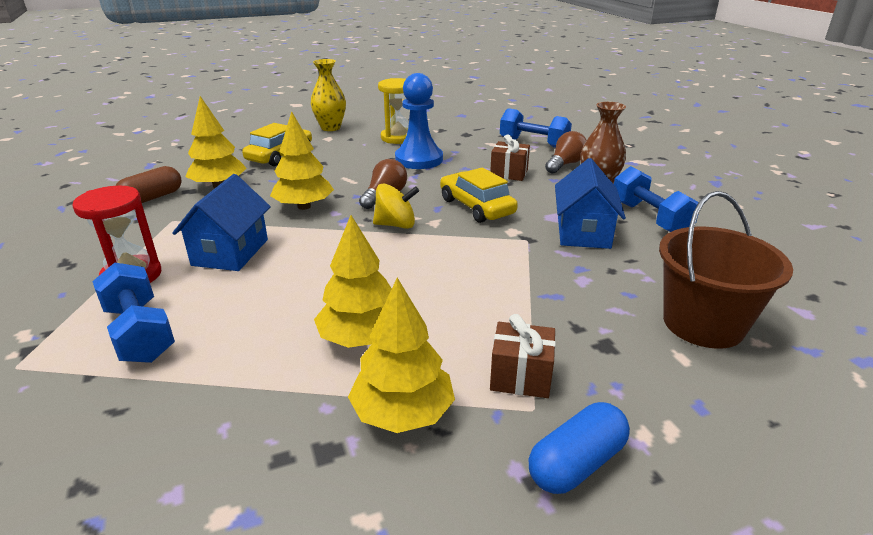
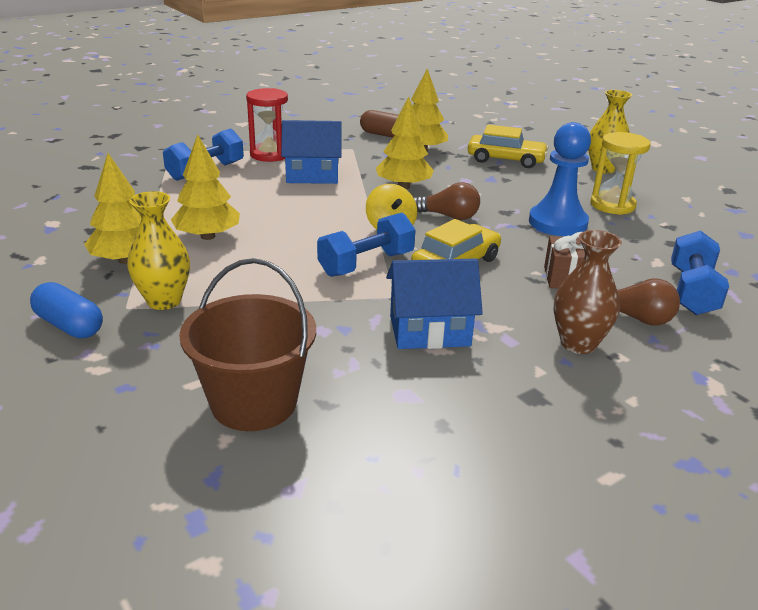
camera: 75 degrees right, 0 degrees up
brown gift [490,314,556,398] -> yellow vase [127,191,190,310]
blue dumbbell [614,166,699,232] -> blue dumbbell moved to [317,213,416,277]

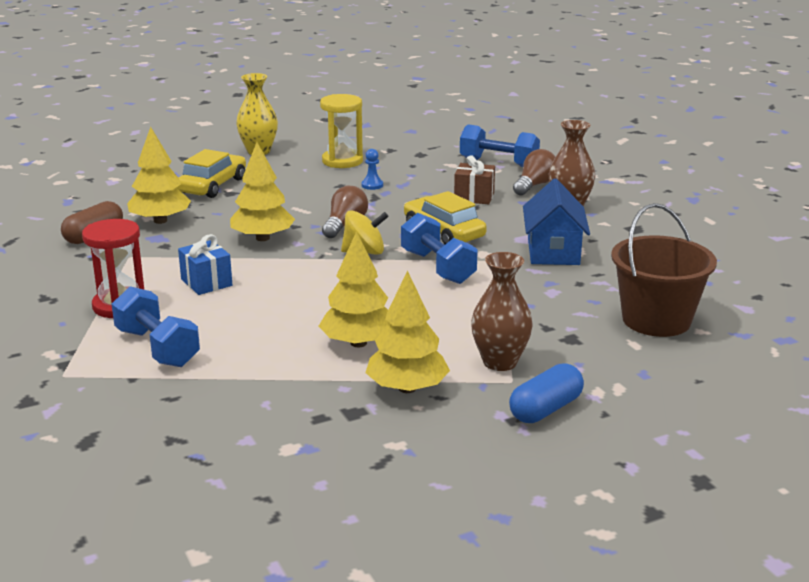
camera: 80 degrees left, 5 degrees down
yellow vase [127,191,190,310] -> brown vase [471,252,533,371]
blue house [281,120,341,184] -> blue gift [178,234,232,295]
blue pawn [529,122,591,236] -> blue pawn [362,149,383,190], size x0.41

